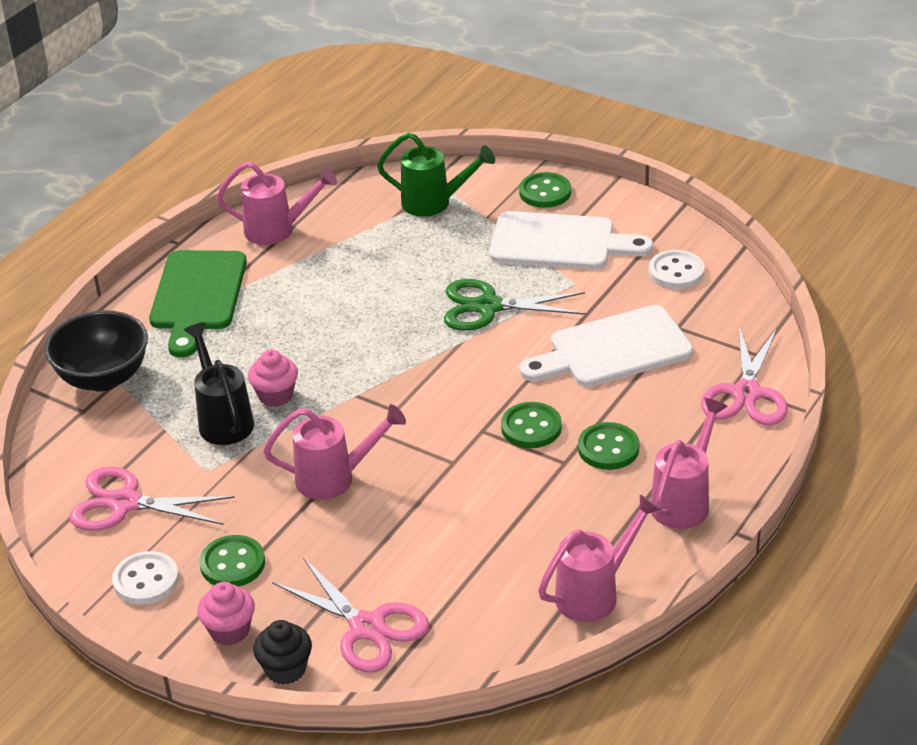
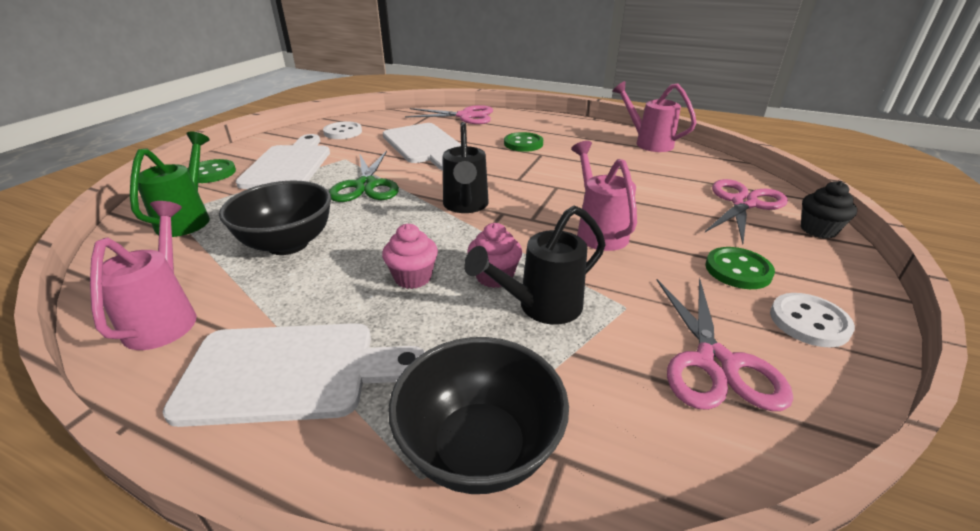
camera: 100 degrees left, 5 degrees down
green cutting board [149,250,247,357] -> white cutting board [163,323,425,427]
pink cupcake [197,582,255,646] -> pink cupcake moved to [382,224,438,289]
green button [501,402,562,448] -> none
pink watering can [651,398,728,529] -> none
none -> black bowl [219,181,331,255]
none -> black watering can [443,122,489,213]

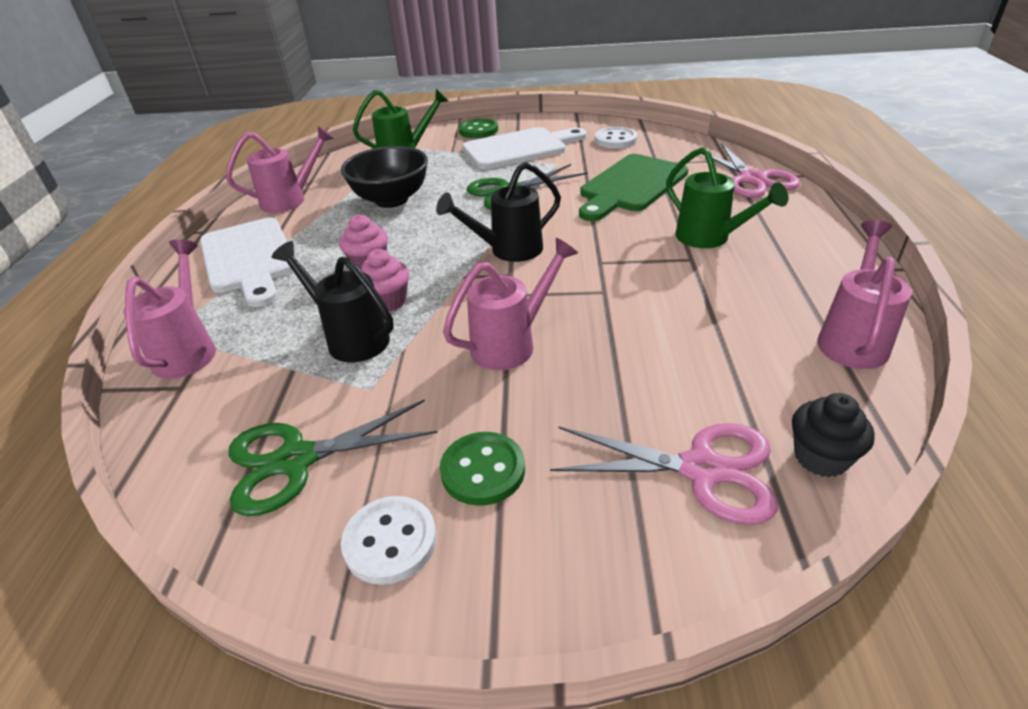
camera: 70 degrees right, 5 degrees up
white cutting board [383,123,461,170] -> green cutting board [579,154,688,221]
black bowl [388,337,569,494] -> pink watering can [123,239,216,379]
green button [504,132,543,152] -> green watering can [666,147,788,248]
pink scissors [657,278,793,411] -> green scissors [228,399,438,516]
black cupcake [801,181,857,239] -> black cupcake moved to [792,393,875,477]

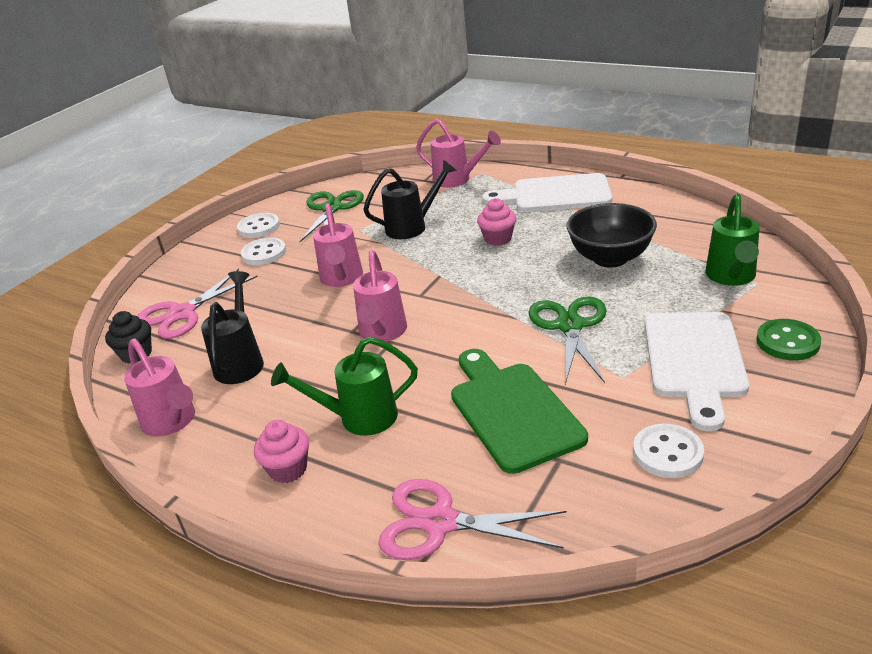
camera: 120 degrees right, 5 degrees down
pink watering can [226,126,334,213] -> pink watering can moved to [353,250,407,342]
pink cupcake [360,249,409,312] -> pink cupcake moved to [254,420,309,483]
black watering can [436,162,561,262] -> black watering can moved to [201,271,264,384]
green button [440,432,525,506] -> white button [241,237,286,265]

